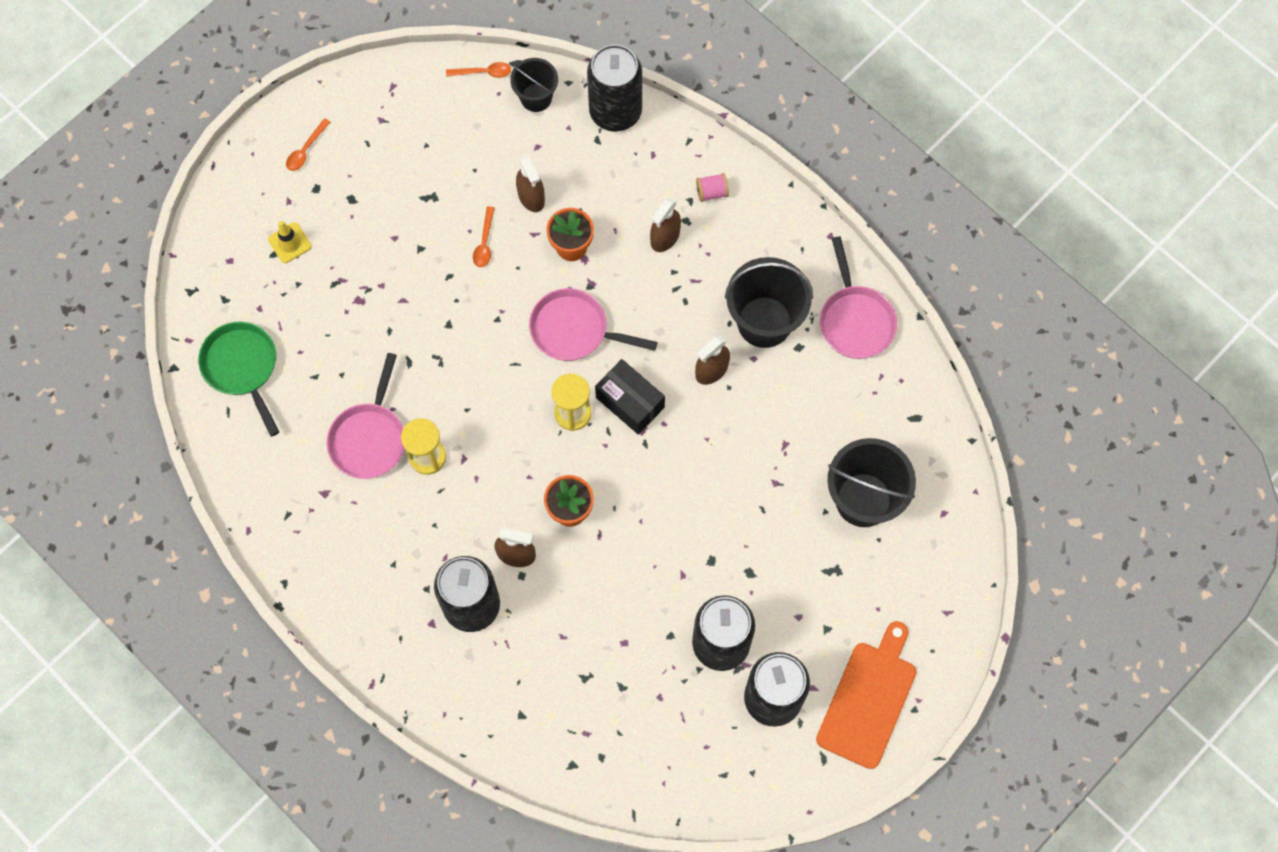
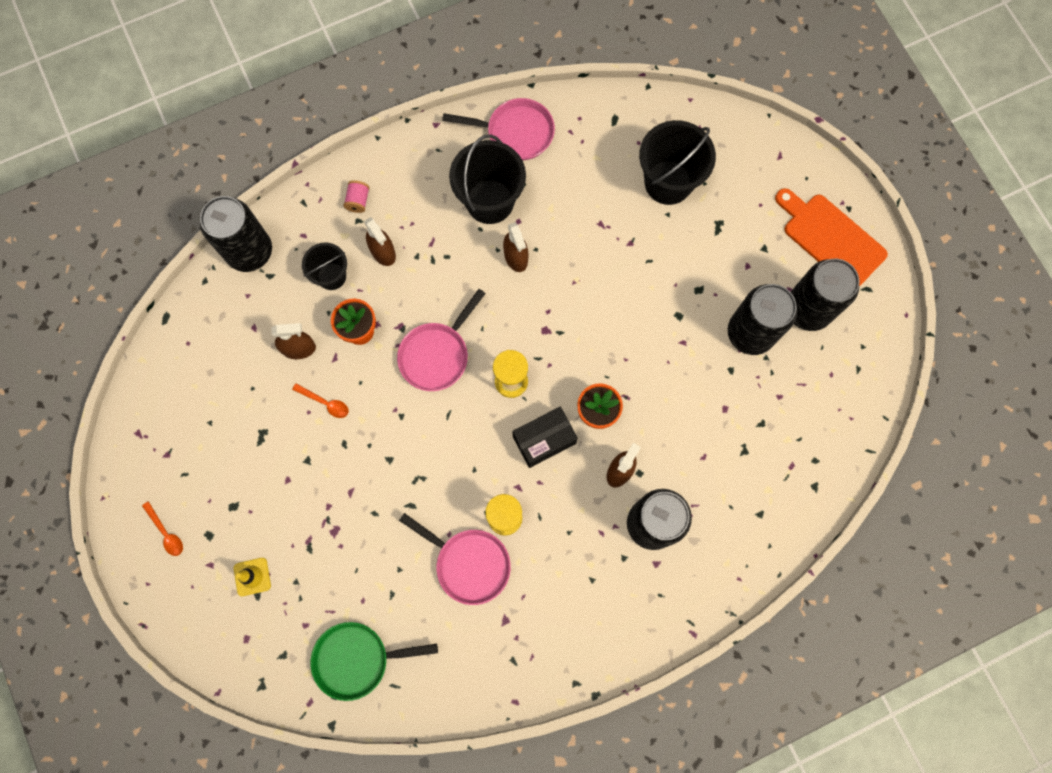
camera: 70 degrees left, 5 degrees up
orange spoon [446,62,511,78] -> none
black bucket [510,58,558,112] -> black bucket moved to [302,243,347,290]
black box [595,359,665,435] -> black box moved to [512,407,578,468]

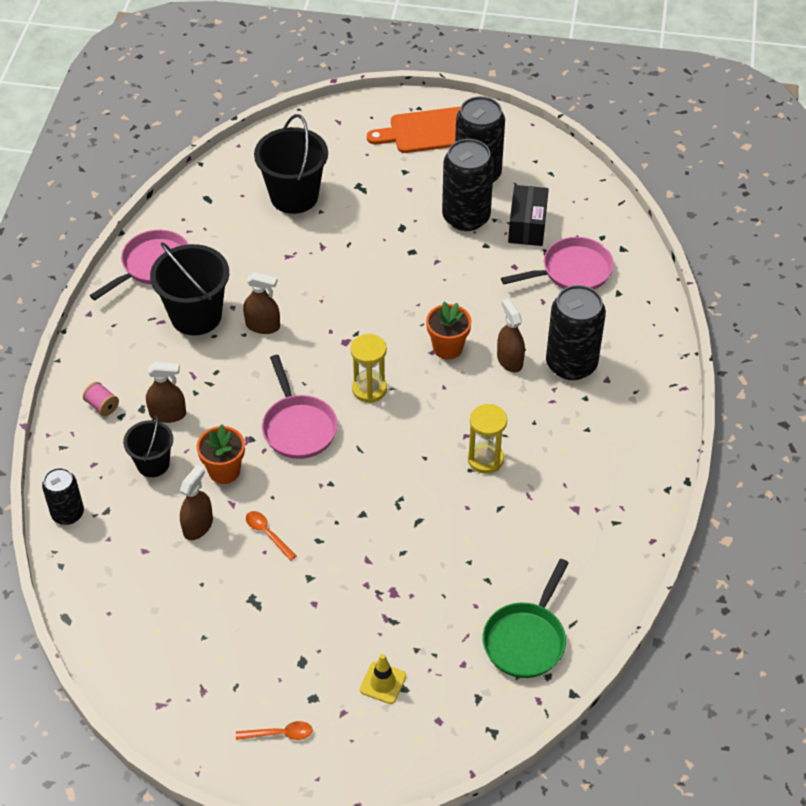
camera: 55 degrees left, 25 degrees down
black can [200,196,272,272] -> black can [42,468,84,525], size x0.59
orange spoon [292,383,349,418] -> orange spoon turned 105 degrees counterclockwise [246,511,296,561]
pink pan [399,513,511,605] -> pink pan moved to [501,237,614,290]
black box [512,407,578,468] -> black box moved to [508,185,549,246]

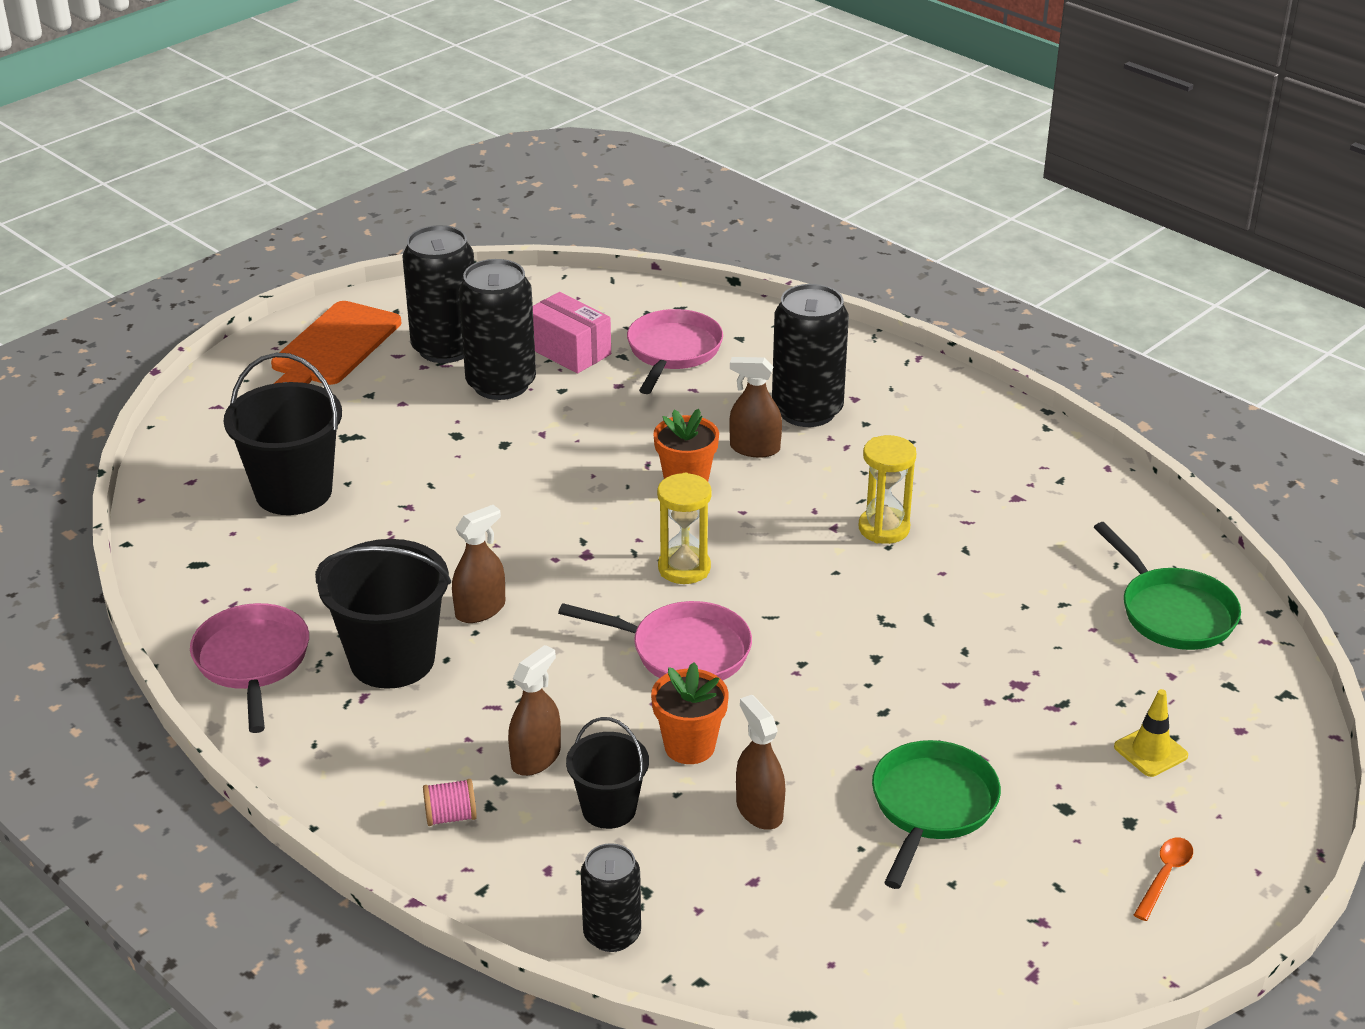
camera: 55 degrees left, 15 degrees down
orange spoon [246,511,296,561] -> none
black box [508,185,549,246] -> pink box [533,292,611,374]
none -> green pan [872,740,1001,889]

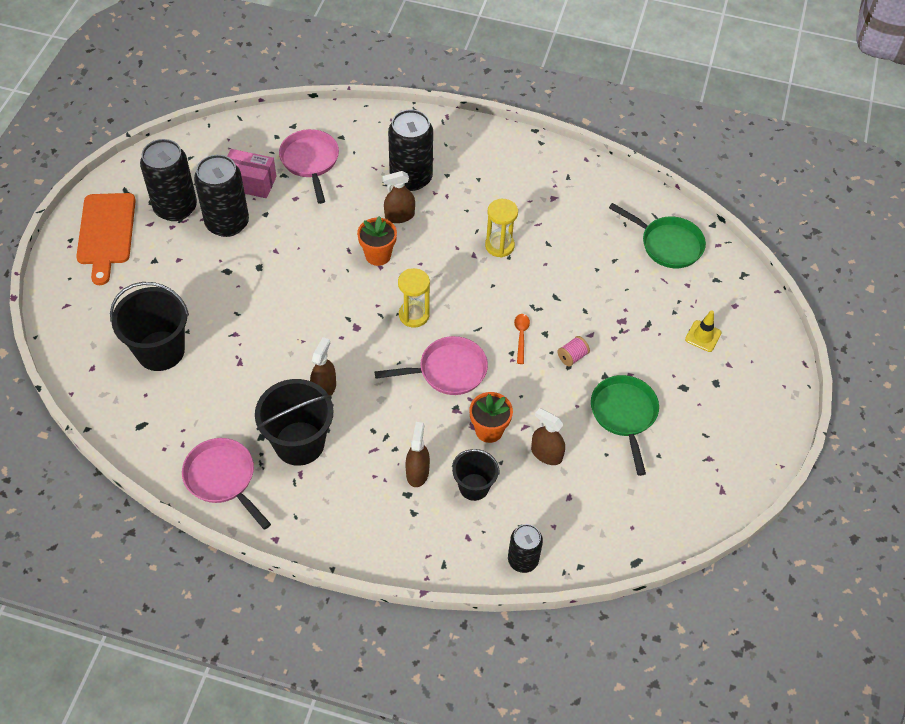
camera: 30 degrees left, 20 degrees up
pink spool [423,779,477,826] -> pink spool moved to [557,336,590,367]
orange spoon [1134,837,1193,921] -> orange spoon moved to [514,314,530,364]

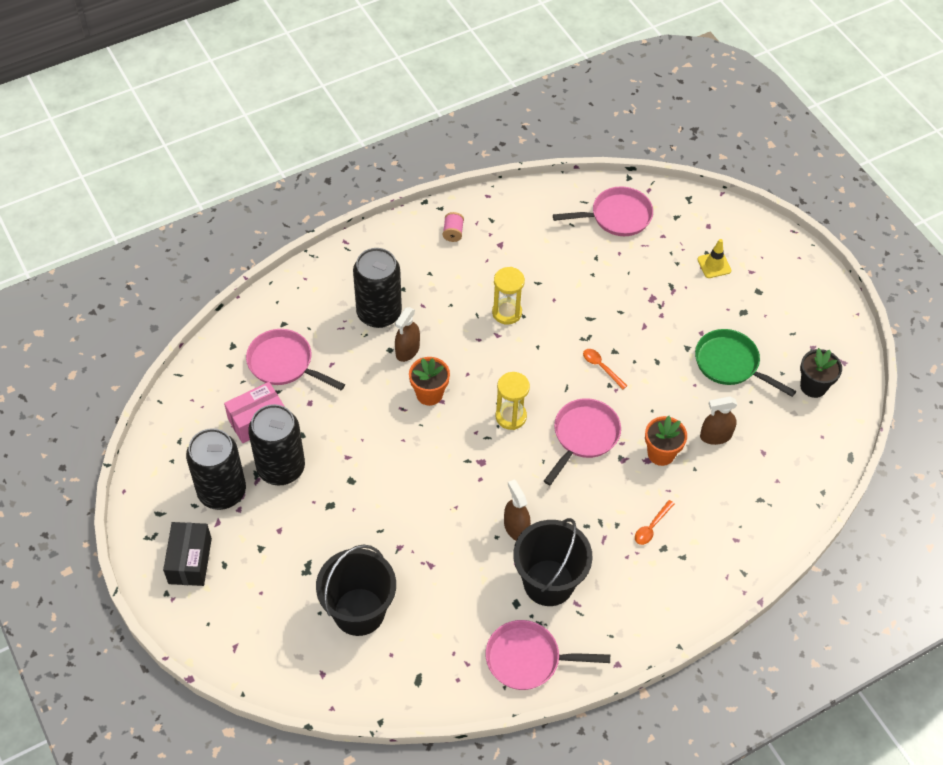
camera: 45 degrees left, 0 degrees up
orange cutting board [76,193,136,285] -> black box [163,522,212,586]
brown spray bottle [405,422,430,487] -> orange spoon [635,500,674,545]
black bucket [452,449,499,501] -> none
black can [508,524,543,573] -> none
pink spool [557,336,590,367] -> pink spool moved to [443,212,464,242]
green pan [609,203,706,268] -> pink pan [553,186,653,236]
none -> black flower pot [800,348,842,398]

